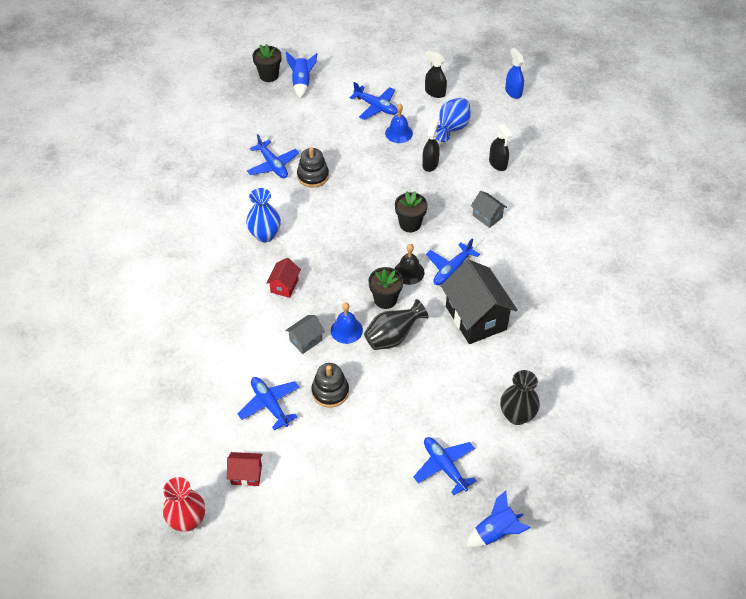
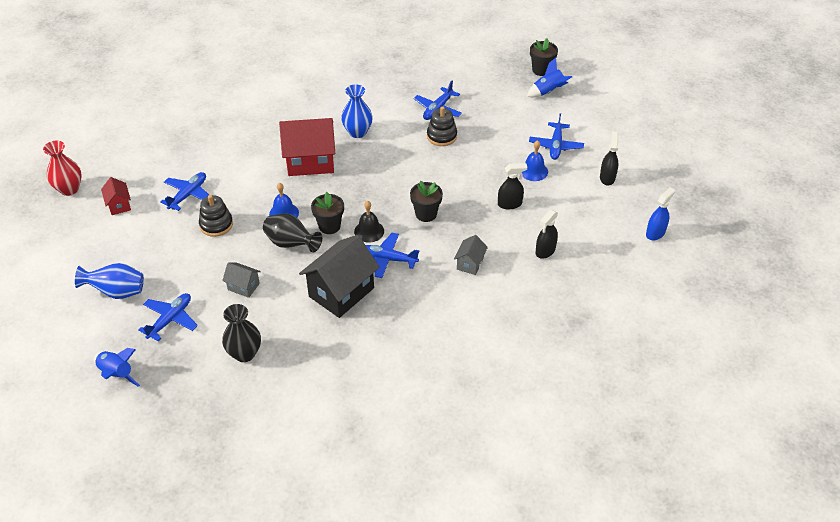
camera: 65 degrees right, 5 degrees down
red house [266,258,301,298] -> red house [279,118,335,176], size x2.04
grey house [285,315,325,354] -> grey house moved to [222,263,261,298]
blue vase [436,98,471,142] -> blue vase moved to [75,263,144,299]

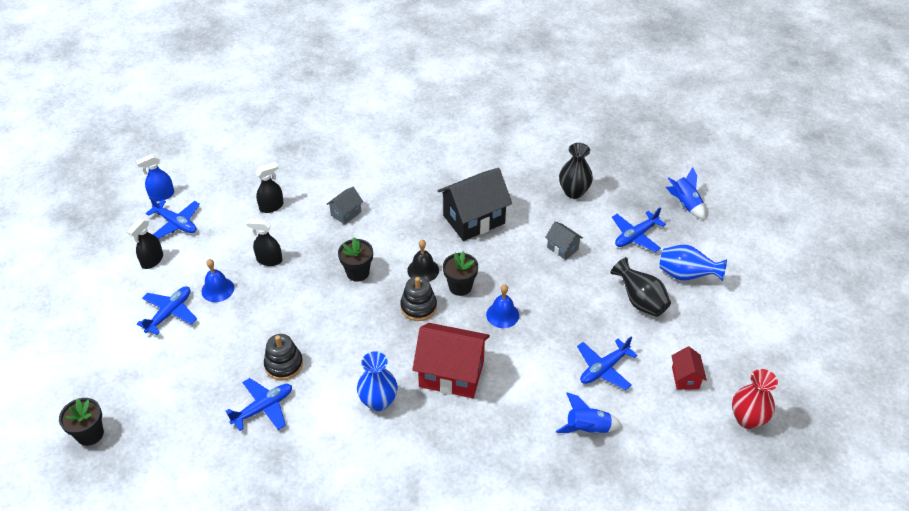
camera: 160 degrees left, 0 degrees up
black stacking toy [199,195,233,237] -> black stacking toy moved to [400,276,437,321]
black vase [263,213,322,252] -> black vase moved to [611,257,671,317]
blue plane [366,233,419,278] -> blue plane moved to [146,196,200,239]
blue rocket [527,58,572,97] -> blue rocket moved to [556,392,622,434]

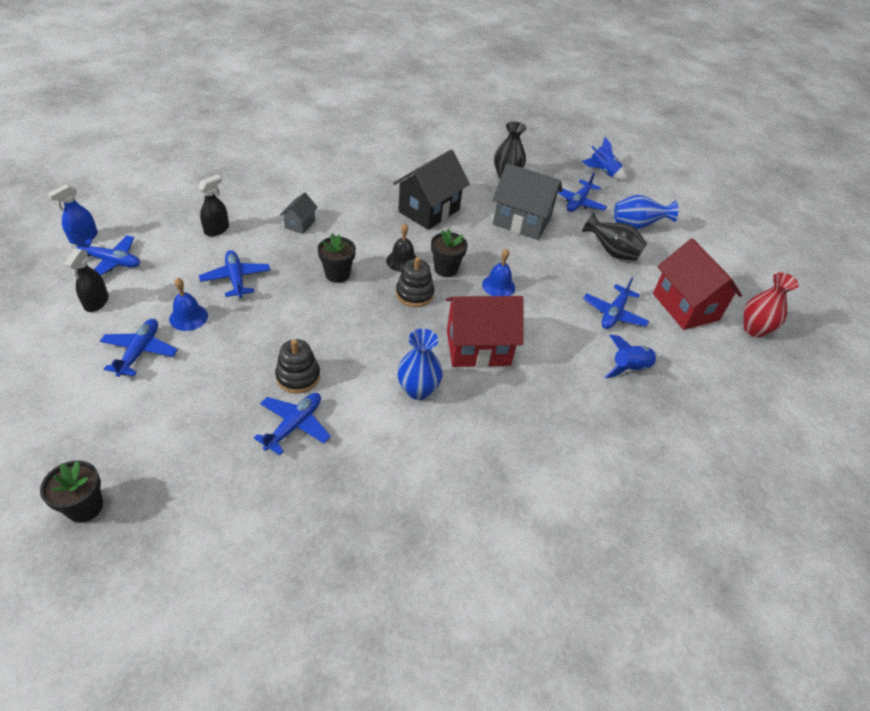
camera: 25 degrees left, 0 degrees up
black spray bottle [246,219,283,266] -> blue plane [199,250,270,298]
grey house [545,221,583,260] -> grey house [493,163,563,240], size x2.04
red house [671,347,707,390] -> red house [653,238,742,330], size x2.04

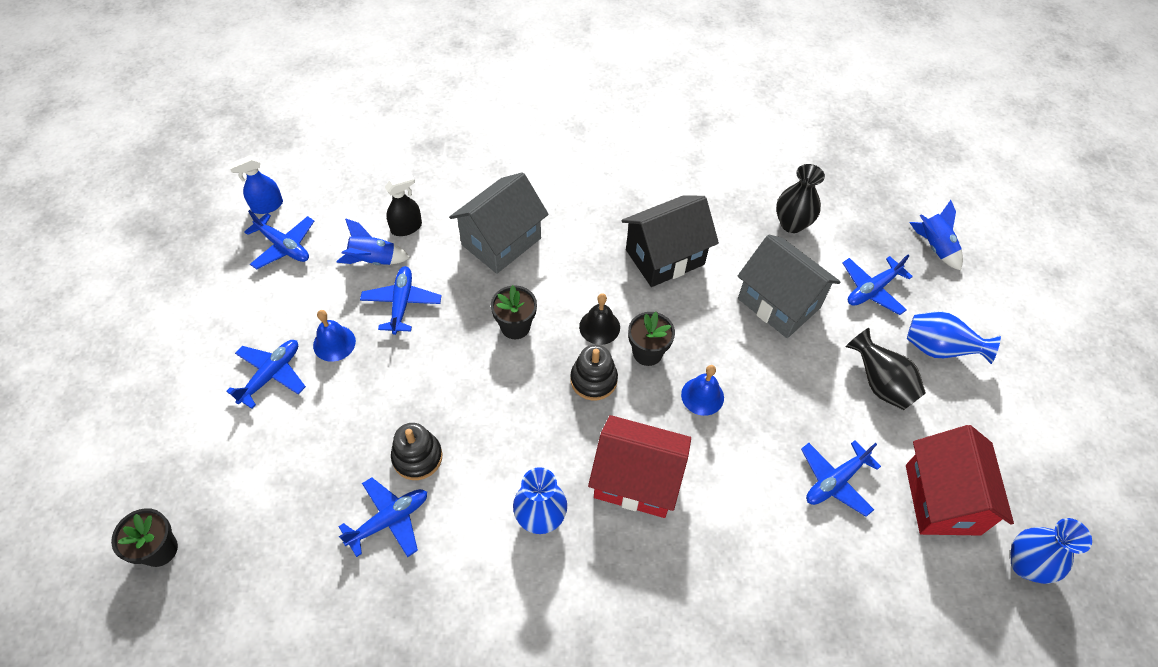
camera: 25 degrees right, 10 degrees up
black spray bottle [64,248,109,312] -> none
grey house [280,192,318,234] -> grey house [449,172,549,274], size x2.04
blue rocket [605,334,659,378] -> blue rocket moved to [336,218,410,265]
red vase [743,272,799,337] -> blue vase [1010,518,1092,584]

